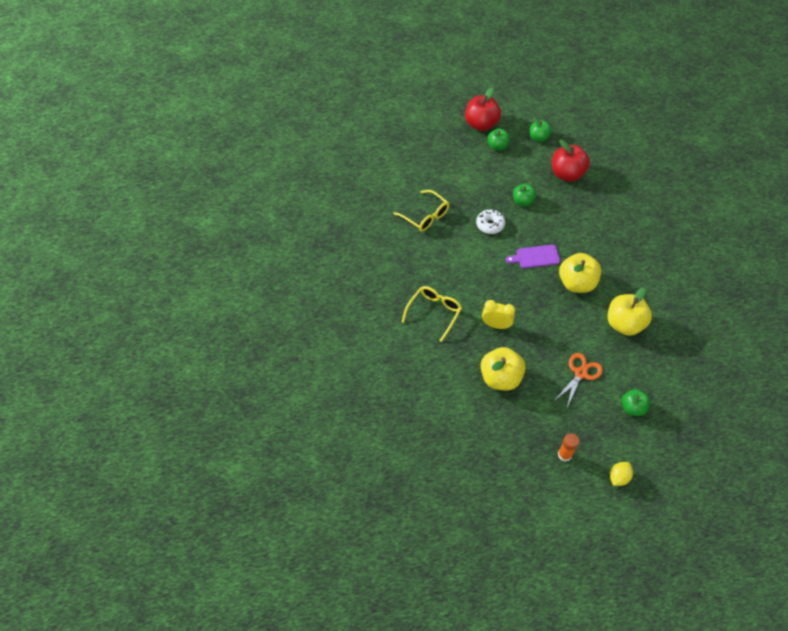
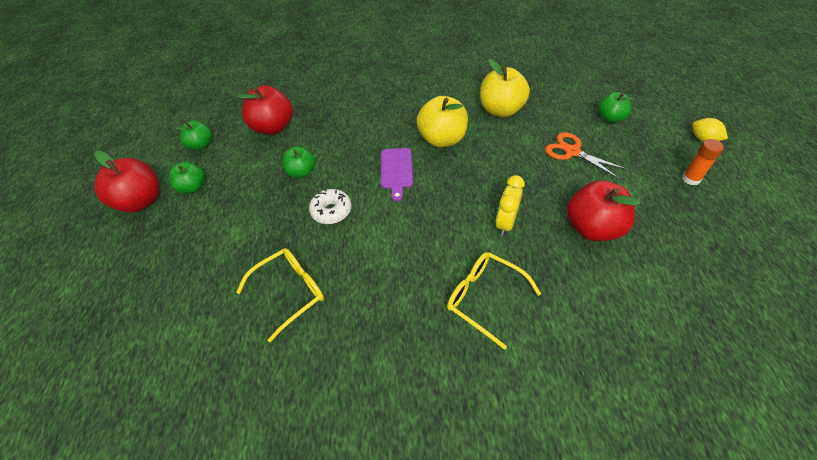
camera: 80 degrees left, 5 degrees down
yellow apple [481,347,526,391] -> red apple [567,180,640,241]

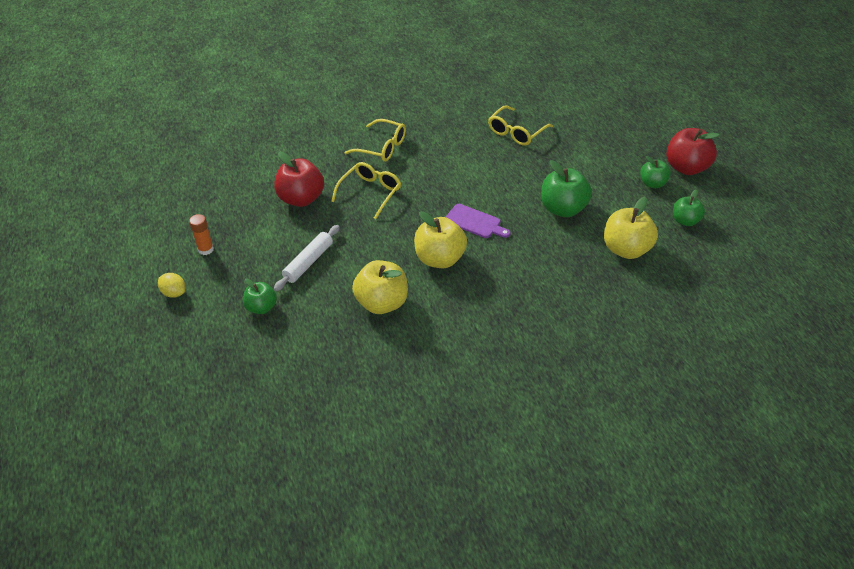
camera: 165 degrees right, 5 degrees down
red apple [238,85,293,135] -> yellow apple [604,197,658,259]
green apple [282,146,315,178] -> green apple [541,160,592,217], size x1.65
white donut [309,189,352,224] -> none
purple cutting board [381,148,413,201] -> purple cutting board turned 135 degrees clockwise [446,204,510,238]
yellow clock [496,175,525,236] -> yellow glasses [331,162,401,219]
orange scissors [545,132,627,179] -> white rolling pin [274,225,340,291]

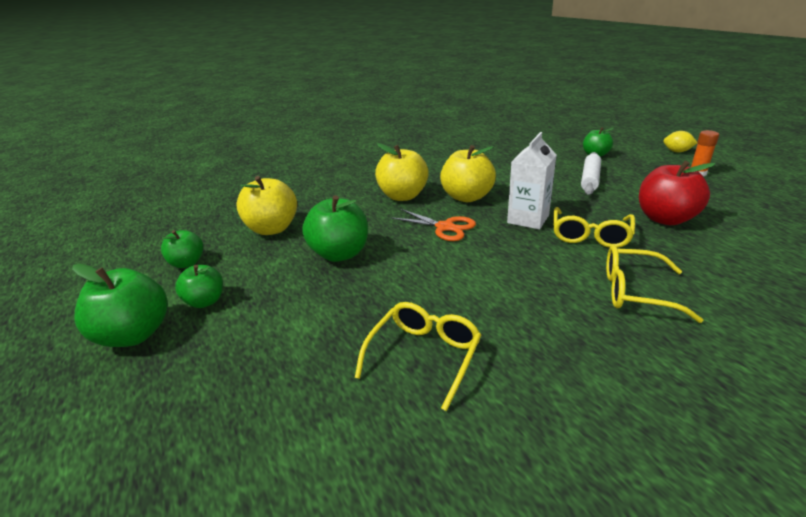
camera: 170 degrees right, 15 degrees down
yellow apple [352,260,408,314] -> yellow apple moved to [375,143,429,201]
purple cutting board [446,204,510,238] -> orange scissors [390,209,476,241]
red apple [666,128,719,175] -> green apple [72,264,168,347]
none -> white carton [507,132,556,229]

